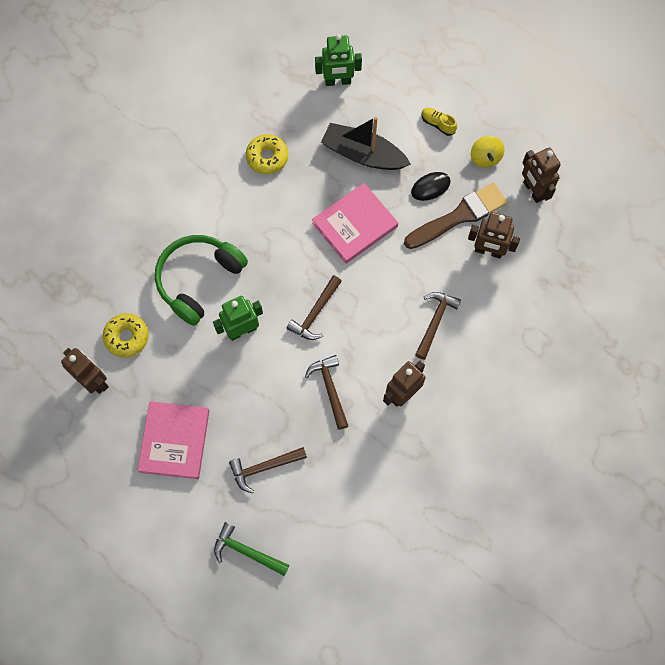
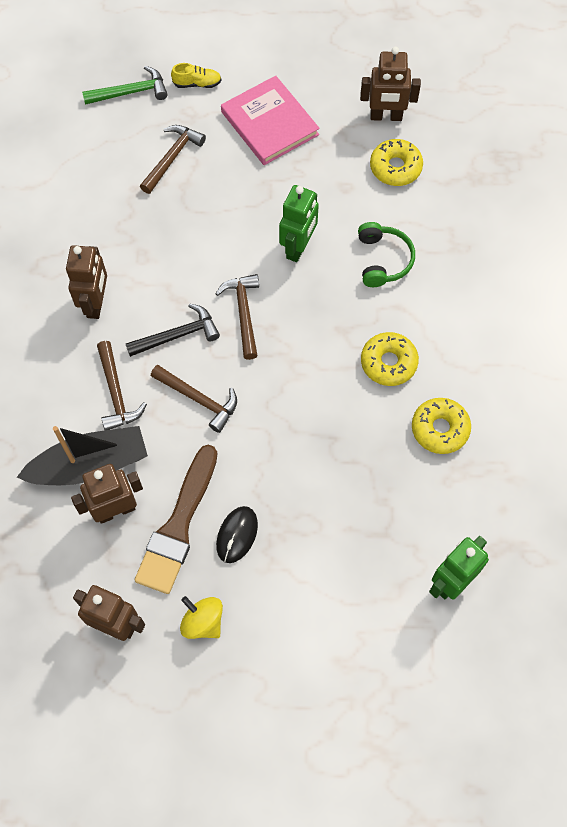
camera: 140 degrees right, 5 degrees down
green headphones [155,235,248,326] -> green headphones [358,222,415,287], size x0.60
brown hammer [305,355,348,430] -> brown hammer moved to [151,365,237,433]
pink book [312,183,398,264] -> none
black boat [321,117,411,170] -> black boat moved to [17,426,148,485]
yellow shoe [422,108,457,136] -> yellow shoe moved to [171,63,221,88]
none -> black hammer [126,304,220,357]
none -> yellow donut [361,332,419,386]

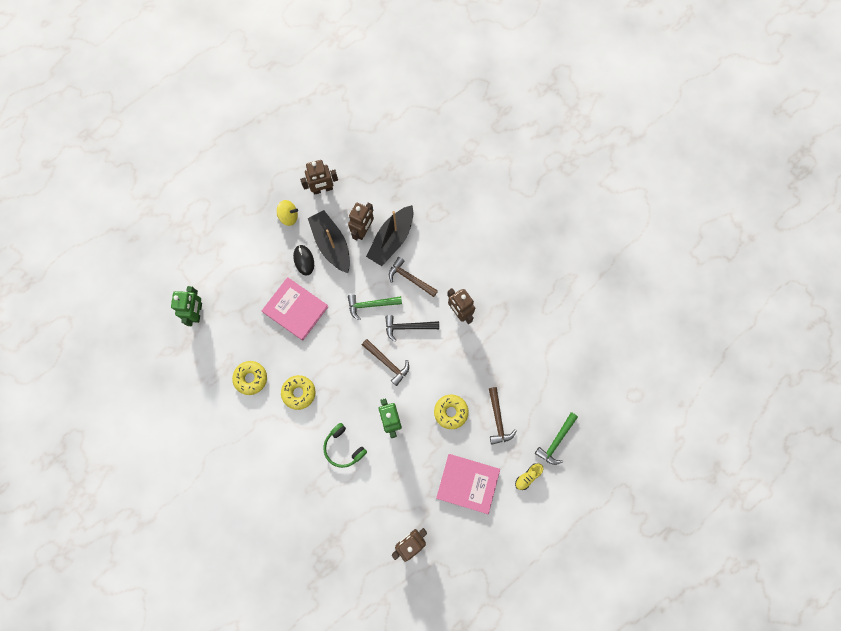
camera: 140 degrees right, 10 degrees up
black hammer [126,304,220,357] -> black hammer turned 60 degrees clockwise [385,315,439,342]
brown brush [135,445,217,594] -> black boat [308,210,350,273]
brown hammer [151,365,237,433] -> green hammer [348,295,402,321]
yellow donut [370,139,423,186] -> yellow donut moved to [434,395,469,429]
none -> pink book [262,277,329,341]

